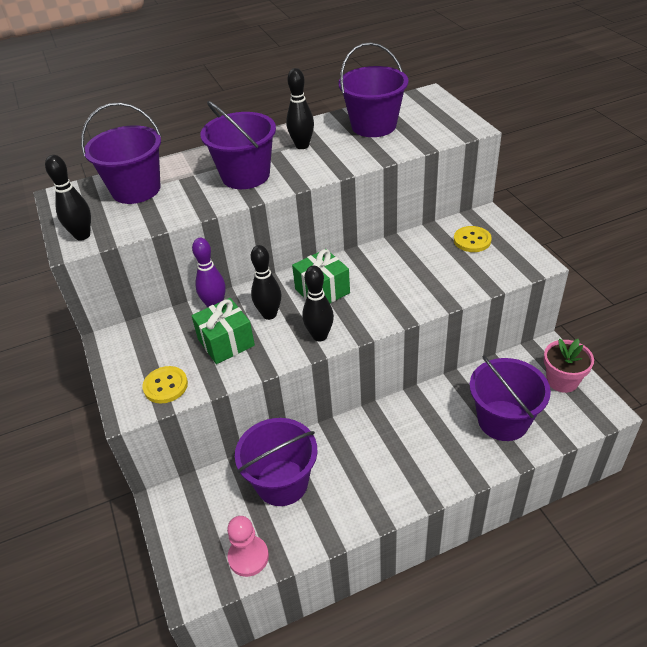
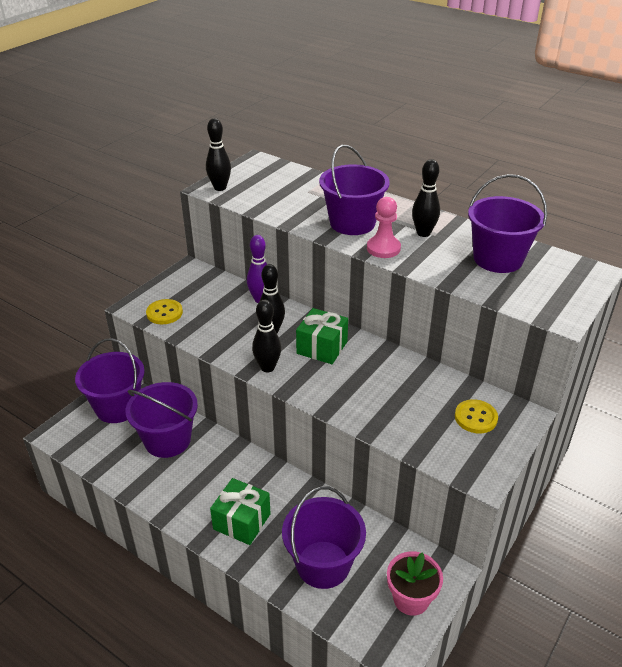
camera: 55 degrees right, 5 degrees down
purple bucket [81,102,161,204] -> purple bucket moved to [75,338,145,423]
green gift [191,298,255,364] -> green gift moved to [210,478,271,545]
pink pawn [227,516,269,577] -> pink pawn moved to [367,197,401,258]

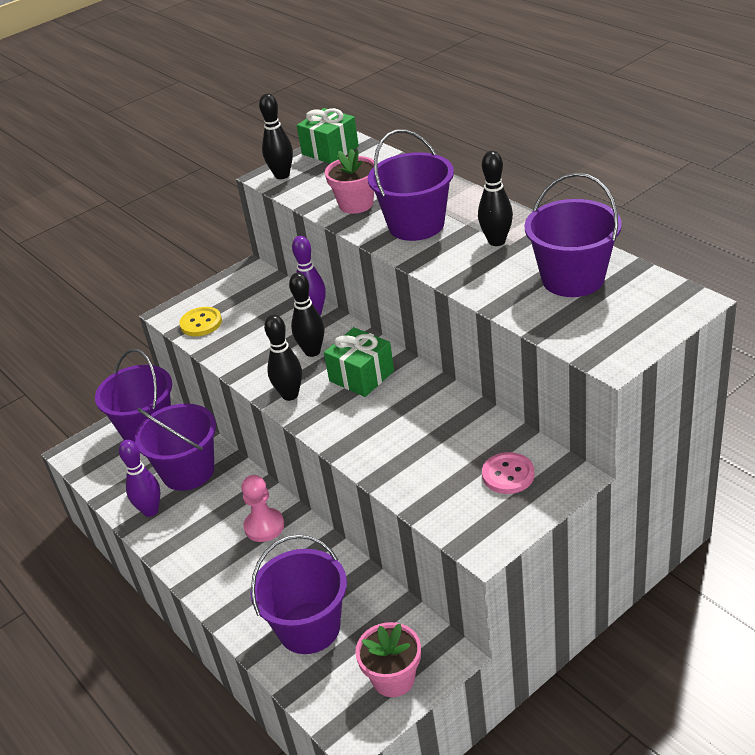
camera: 20 degrees right, 0 degrees up
green gift [210,478,271,545] -> green gift moved to [297,108,359,163]
pink pawn [367,197,401,258] -> pink pawn moved to [241,475,284,542]
yellow button [455,399,498,433] -> pink button [482,452,535,494]
none -> purple bowling pin [119,440,160,517]
none -> pink flower pot [325,149,374,214]

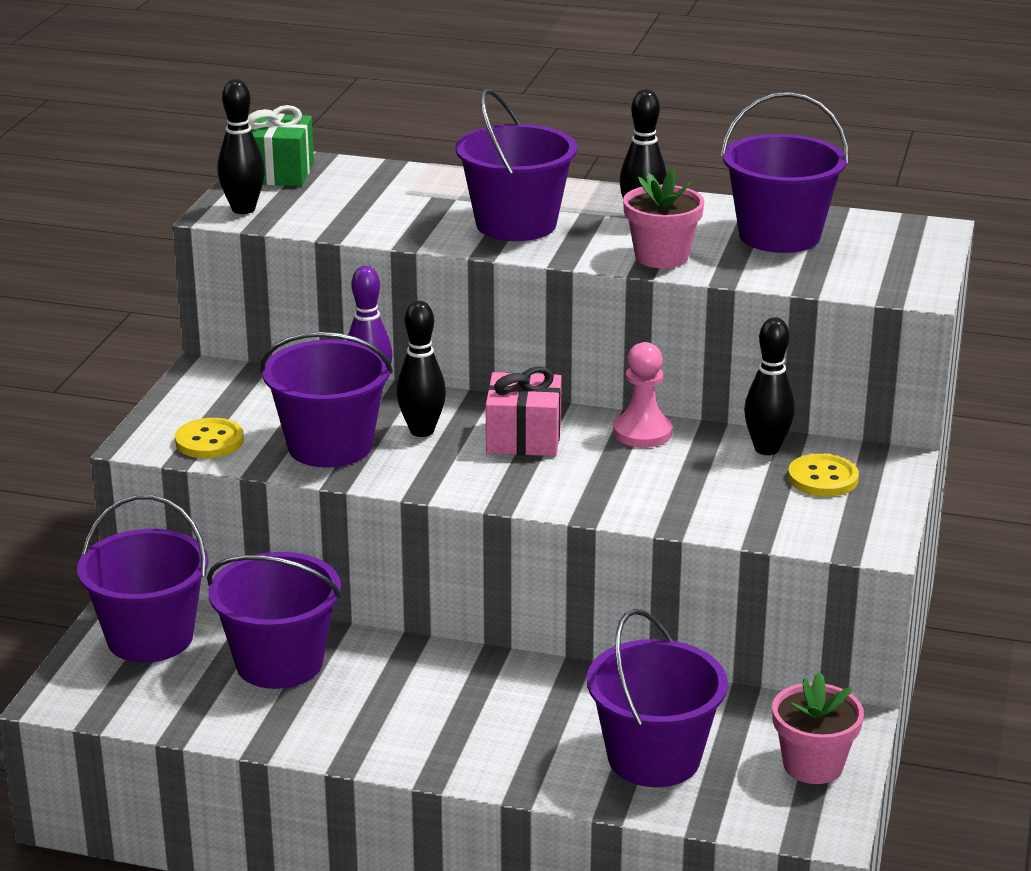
camera: 40 degrees left, 10 degrees down
purple bowling pin [119,440,160,517] -> none
pink pawn [241,475,284,542] -> pink pawn moved to [613,342,672,448]
black bowling pin [264,314,302,401] -> black bowling pin moved to [744,317,795,455]
green gift [324,327,394,397] -> pink gift [486,367,562,456]
pink flower pot [325,149,374,214] -> pink flower pot moved to [623,169,704,268]
pink button [482,452,535,494] -> yellow button [788,454,859,497]
none -> purple bucket [260,332,393,468]

